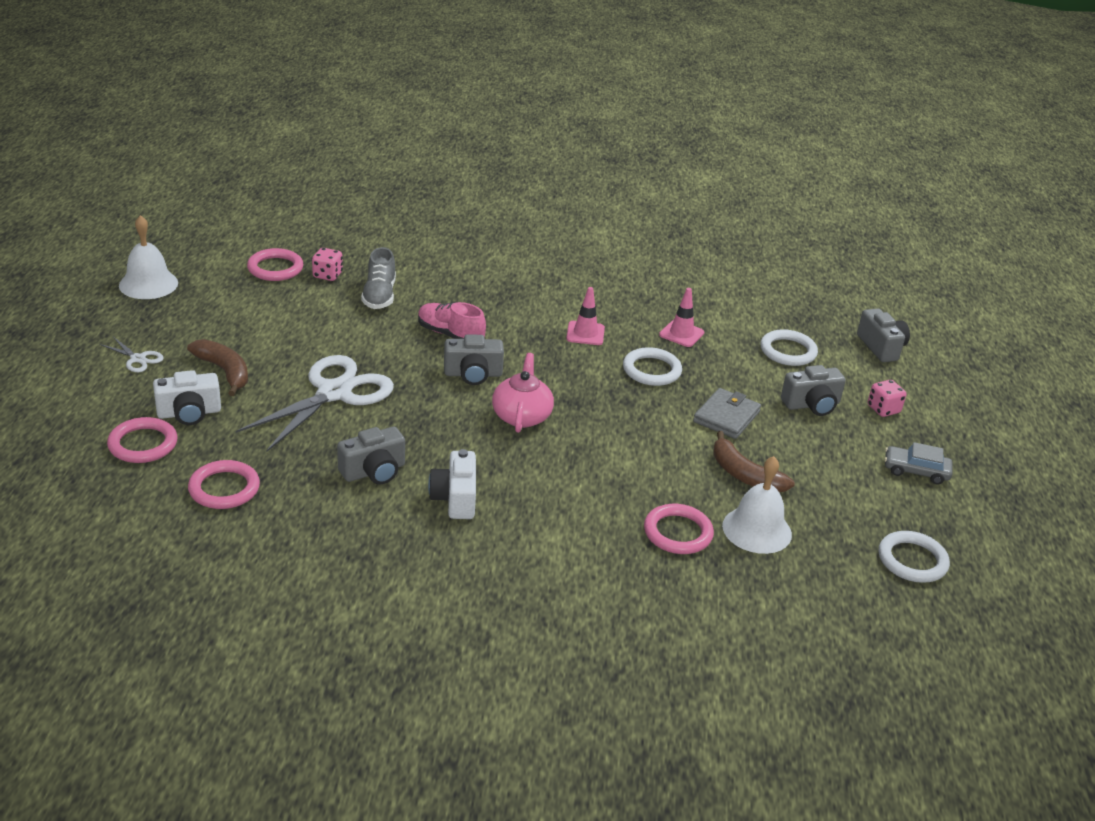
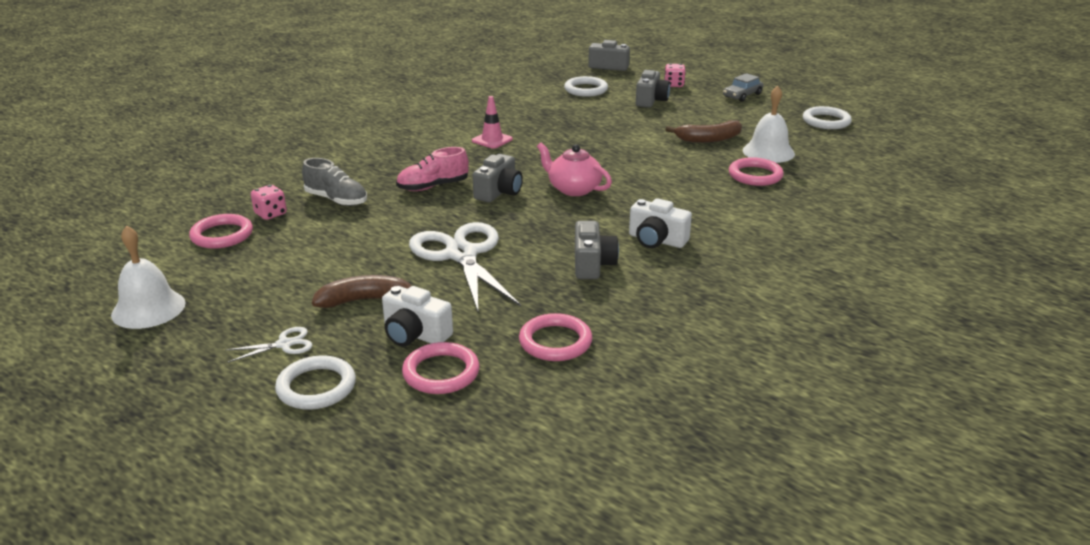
camera: 55 degrees left, 5 degrees down
white camera [153,370,221,425] -> white camera turned 105 degrees clockwise [382,286,453,346]
white ring [623,347,682,386] -> white ring moved to [275,355,356,410]
pink traffic cone [659,288,704,347] -> none
grey wallet [693,388,761,439] -> none

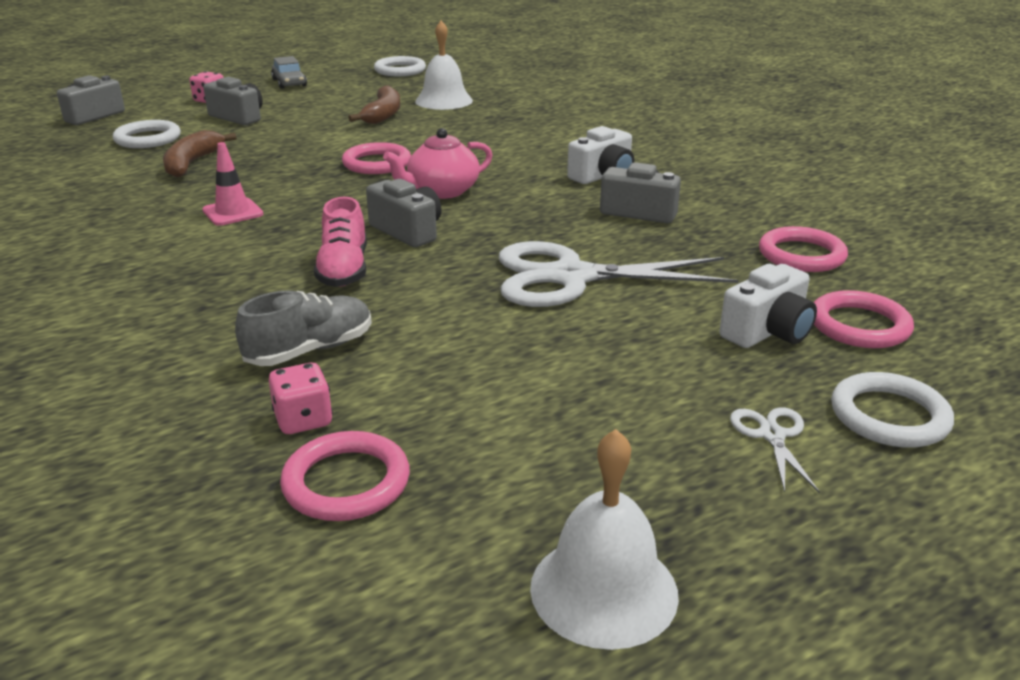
camera: 70 degrees left, 0 degrees up
brown banana [312,275,411,308] -> brown banana moved to [163,130,237,178]
pink ring [729,157,784,186] -> pink ring moved to [342,142,411,174]

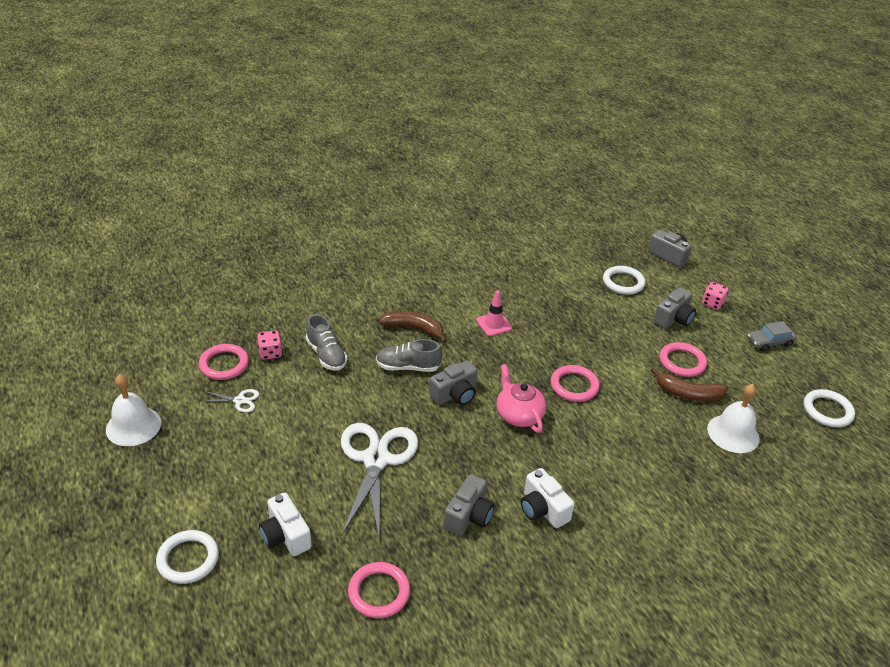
camera: 95 degrees right, 10 degrees up
brown banana [163,130,237,178] -> brown banana moved to [379,311,447,343]
pink shoe [314,197,367,287] -> grey shoe [376,339,442,372]
white scissors [730,407,820,493] -> white scissors moved to [200,389,259,413]
pink ring [814,290,914,348] -> pink ring moved to [659,342,707,377]

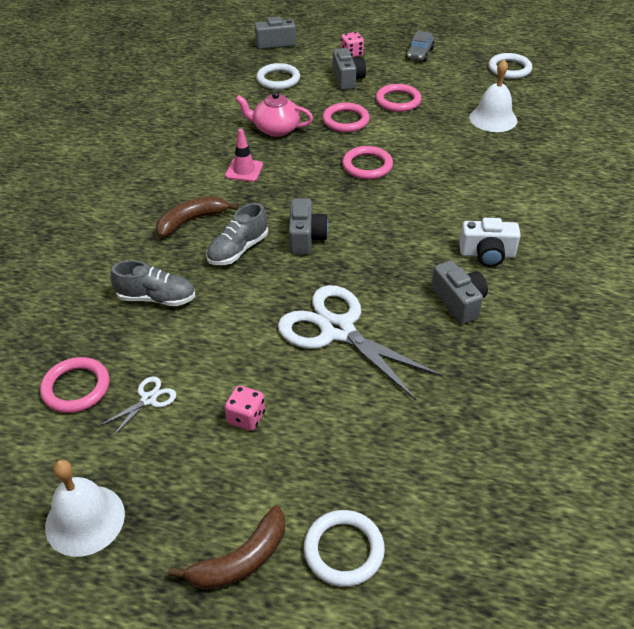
camera: 50 degrees left, 5 degrees up
pink dice [257,330,282,360] -> pink dice moved to [225,386,265,431]
white camera [259,492,312,556] -> none
pink ring [348,562,410,618] -> pink ring moved to [322,103,370,132]
pink teapot [497,364,546,433] -> pink teapot moved to [235,92,313,137]
brown banana [651,367,728,401] -> brown banana moved to [169,506,285,590]

